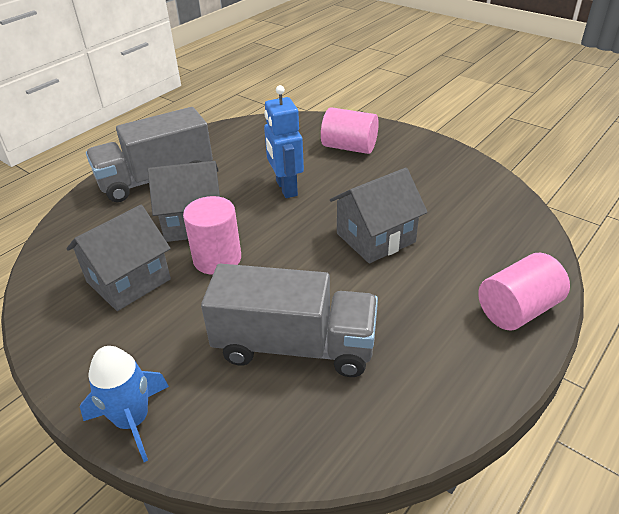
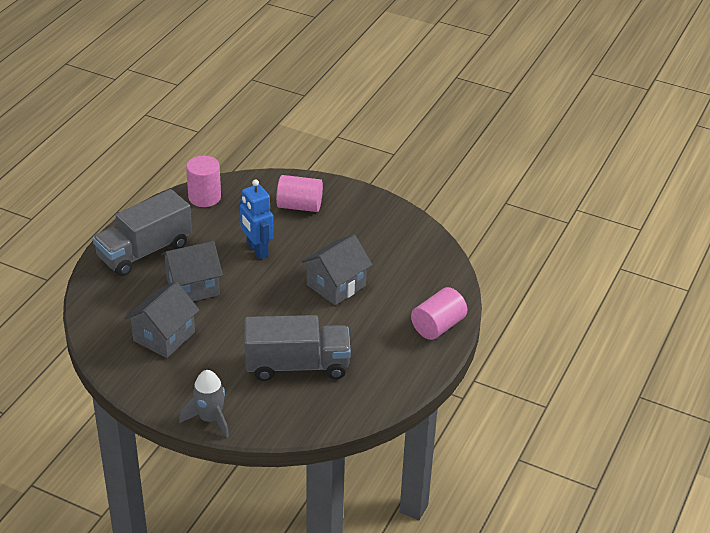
camera: 15 degrees left, 0 degrees up
blue rocket [80,346,169,462] -> grey rocket [179,370,229,438]
pink cylinder [183,196,241,275] -> pink cylinder moved to [186,156,221,207]

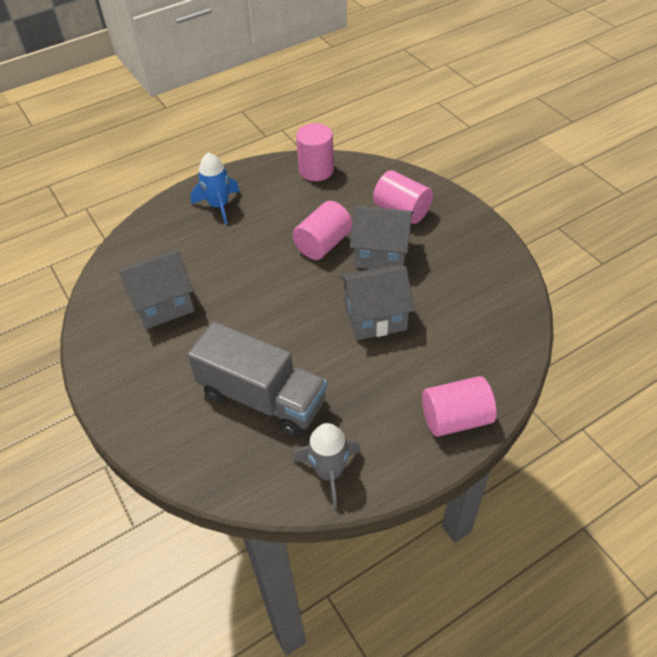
camera: 35 degrees right, 10 degrees up
grey truck [93,189,192,276] -> blue rocket [190,152,240,225]
grey house [161,241,223,301] -> grey house moved to [350,206,414,269]
grey rocket [179,370,229,438] -> grey rocket moved to [293,423,361,509]
blue robot [240,179,274,259] -> pink cylinder [292,201,352,260]

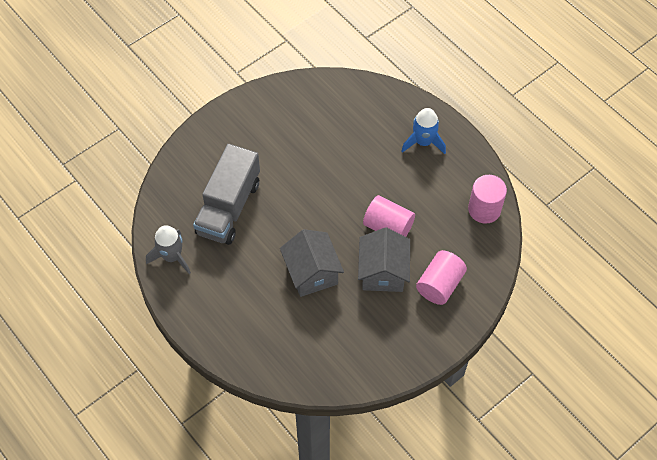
camera: 80 degrees right, 10 degrees up
grey house [118,250,195,329] -> none
pink cylinder [422,376,497,437] -> none

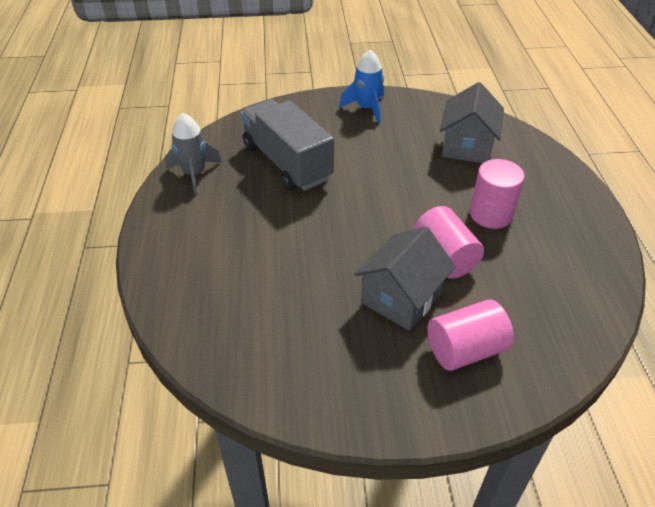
camera: 35 degrees right, 15 degrees down
grey truck [193,144,260,245] -> grey truck turned 90 degrees clockwise [241,99,334,191]
grey house [280,229,344,297] -> grey house moved to [440,82,504,163]
blue rocket [402,108,446,154] -> blue rocket moved to [339,50,384,124]
pink cylinder [468,175,507,224] -> pink cylinder moved to [470,159,525,229]

